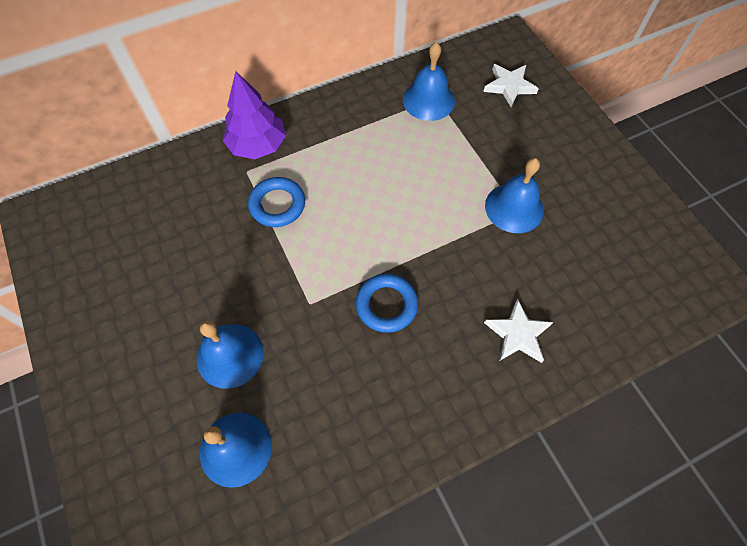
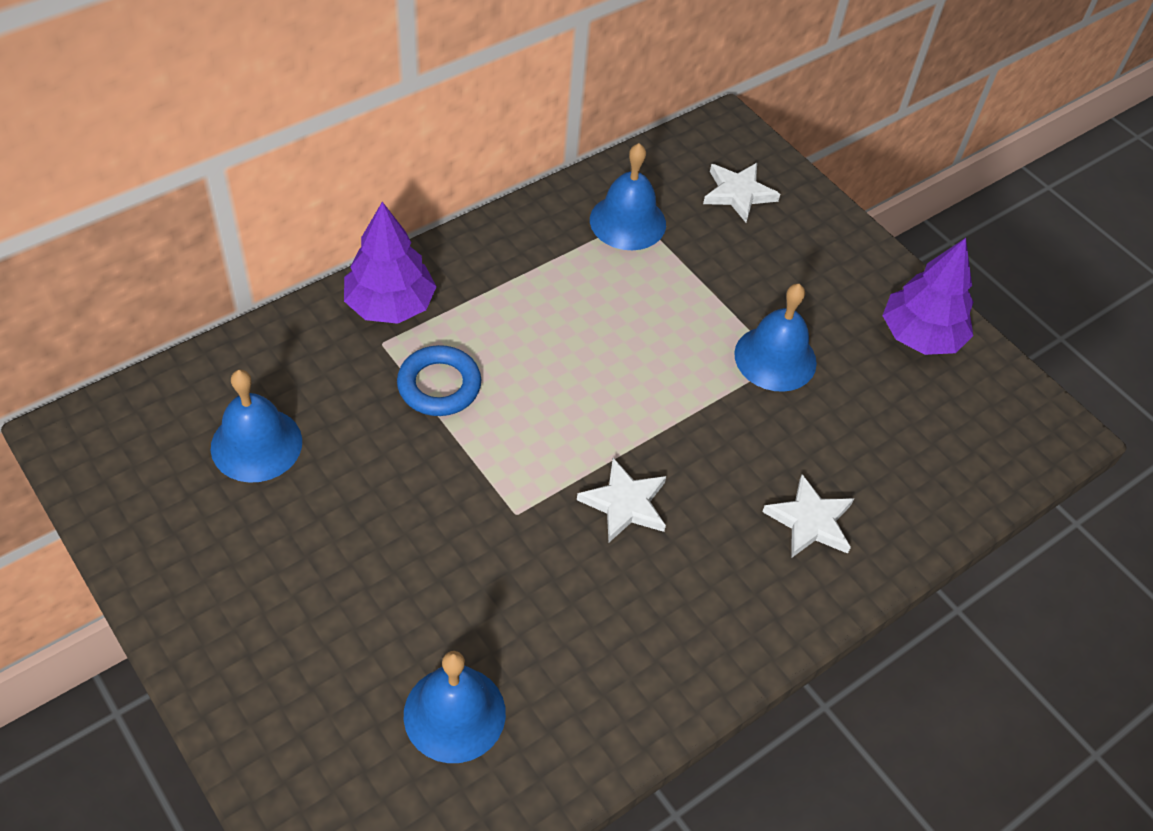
camera: 15 degrees left, 10 degrees down
blue bell [197,320,264,389] -> blue bell moved to [211,370,302,483]
blue ring [356,274,418,333] -> white star [577,458,666,542]
none -> purple tree [882,238,973,355]

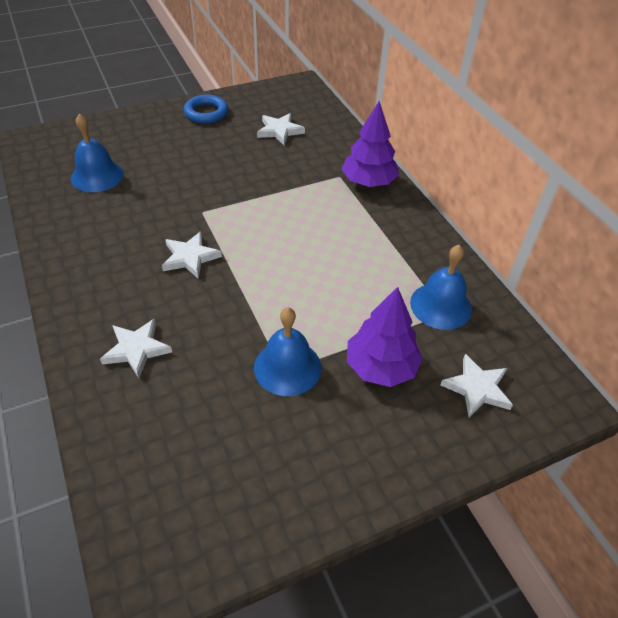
camera: 105 degrees right, 5 degrees down
blue bell [211,370,302,483] -> white star [257,113,305,145]
blue ring [397,345,481,416] -> blue ring moved to [184,94,228,124]
purple tree [882,238,973,355] -> purple tree moved to [347,287,423,387]

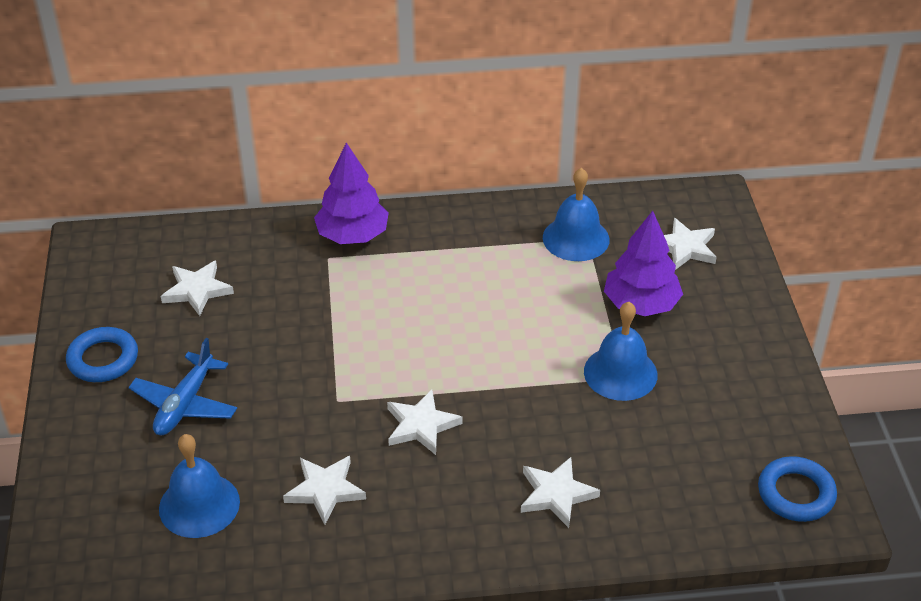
camera: 70 degrees left, 5 degrees down
none -> blue plane [129,338,237,435]
none -> white star [283,456,366,525]
none -> blue ring [758,456,837,522]

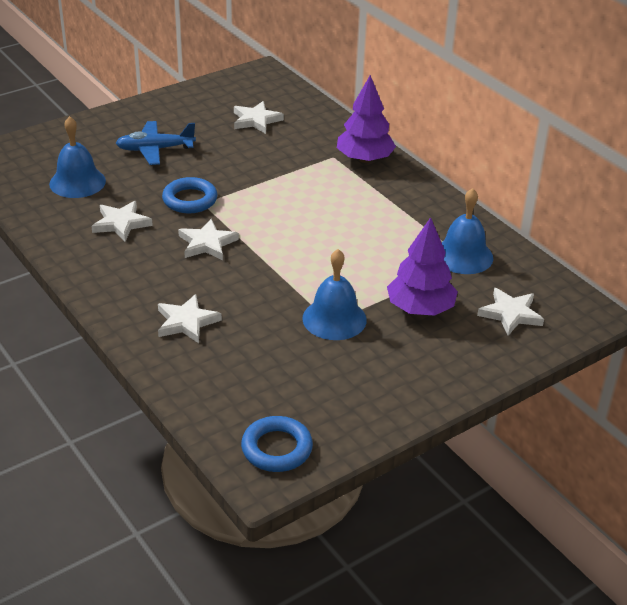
camera: 60 degrees right, 5 degrees down
blue ring [66,327,138,382] -> blue ring moved to [162,177,218,213]

